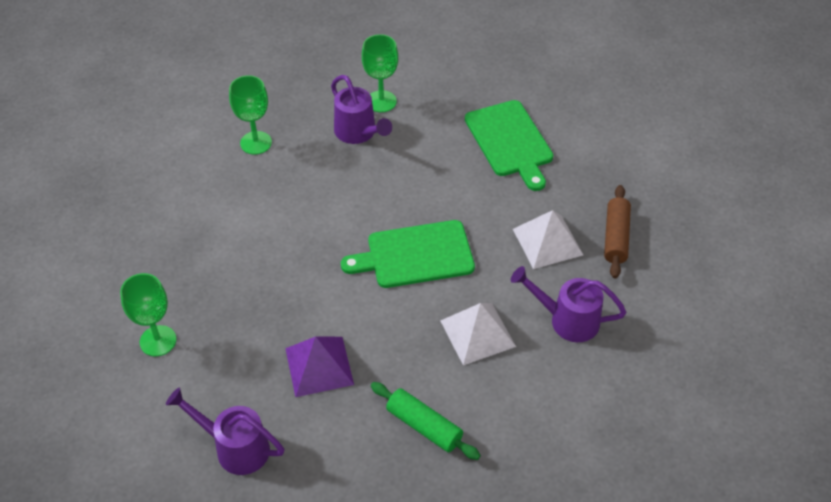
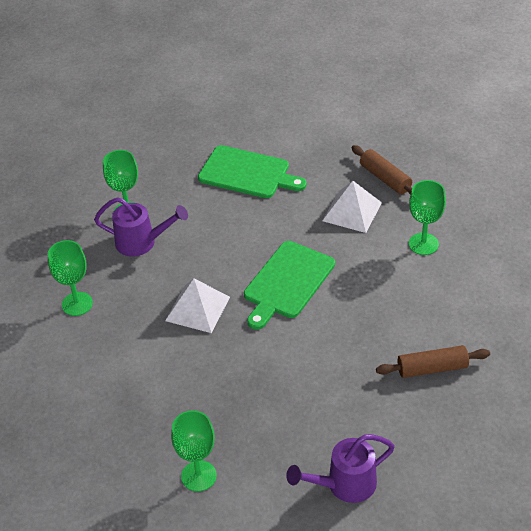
camera: 45 degrees left, 5 degrees down
purple pyramid [285,336,354,397] -> none
green rolling pin [371,382,481,460] -> brown rolling pin [376,345,490,378]
white pyramid [440,303,516,365] -> white pyramid moved to [165,278,230,333]
purple watering can [511,266,626,342] -> green goblet [409,180,446,255]

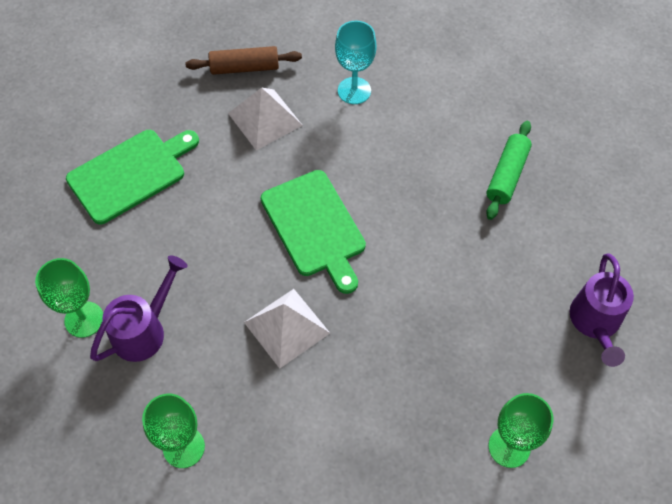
camera: 60 degrees left, 15 degrees up
brown rolling pin [376,345,490,378] -> green rolling pin [486,121,532,220]
green goblet [409,180,446,255] -> turquoise goblet [335,21,377,104]

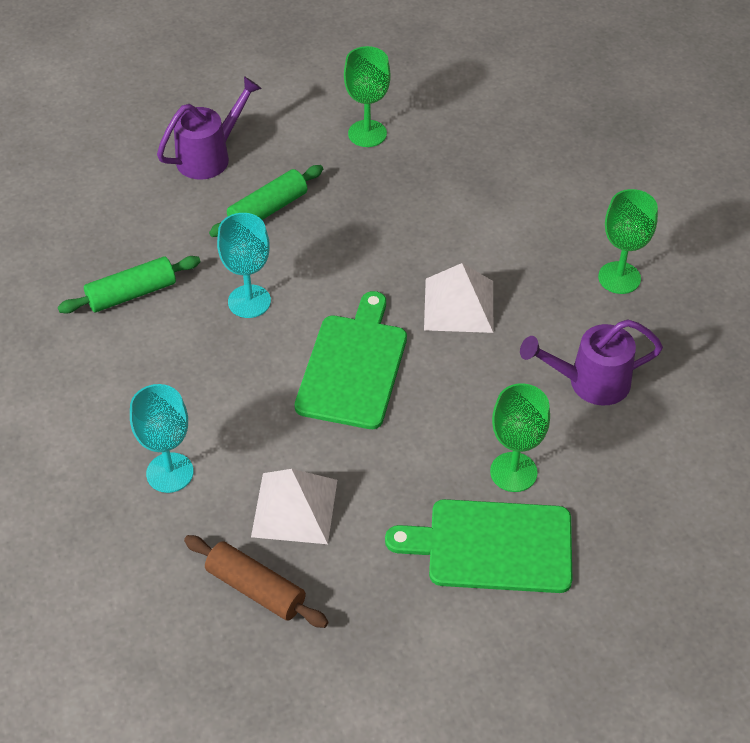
camera: 140 degrees left, 10 degrees down
green goblet [35,258,103,338] -> green goblet moved to [490,383,550,492]
none -> green rolling pin [209,165,323,237]
none -> turquoise goblet [217,213,271,318]

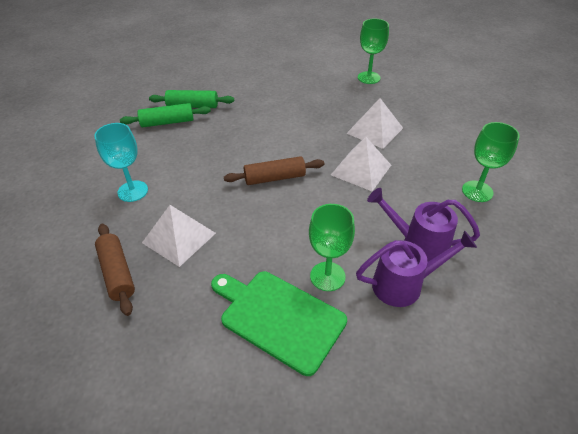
camera: 30 degrees right, 5 degrees down
purple watering can [157,76,262,180] -> purple watering can moved to [356,230,477,307]
green rolling pin [209,165,323,237] -> green rolling pin moved to [120,103,211,127]
turquoise goblet [217,213,271,318] -> none
green cutting board [295,291,407,429] -> brown rolling pin [224,156,324,185]
none -> white pyramid [346,98,403,149]

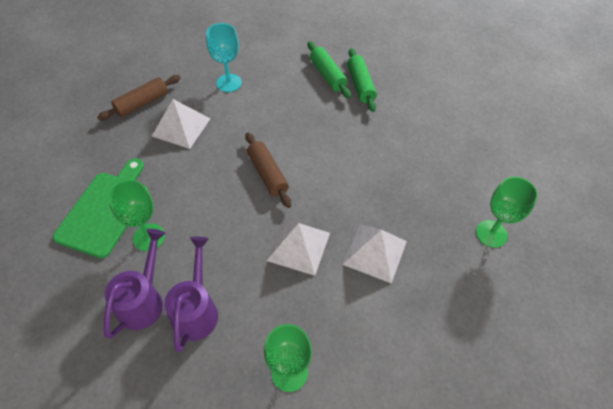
camera: 75 degrees right, 10 degrees up
purple watering can [356,230,477,307] -> purple watering can turned 135 degrees counterclockwise [104,229,165,339]

